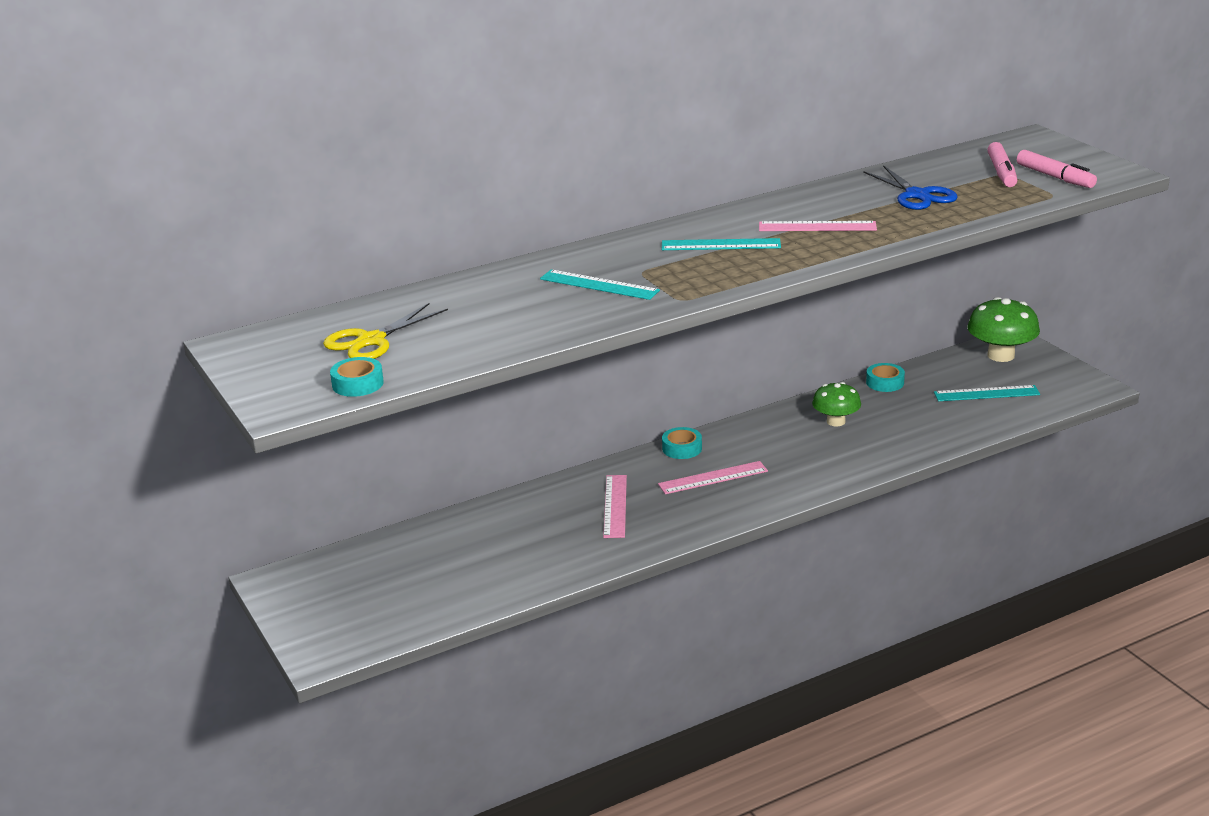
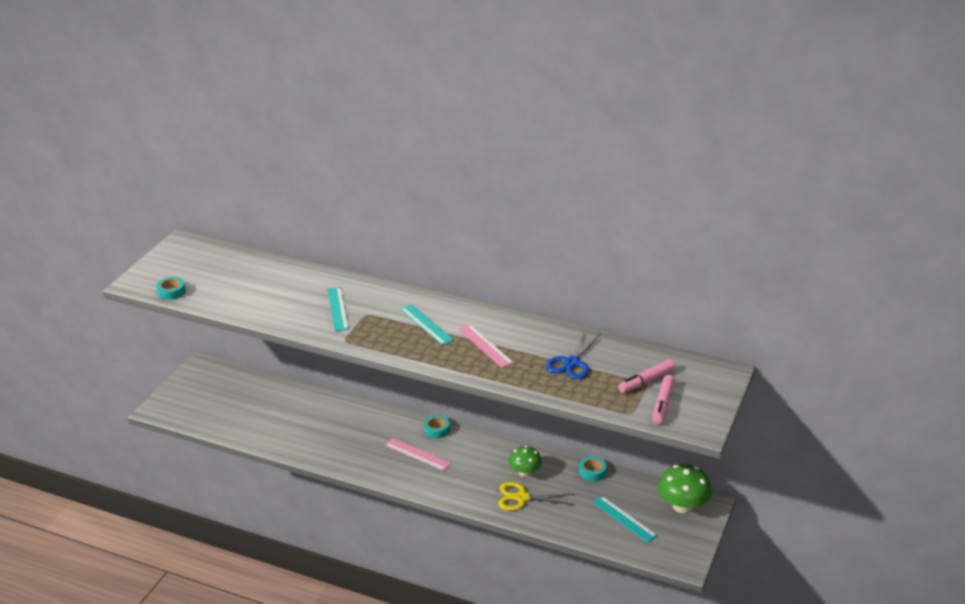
camera: 50 degrees right, 5 degrees up
yellow scissors [323,303,448,359] -> yellow scissors moved to [498,482,574,511]
pink ruler [603,475,627,538] -> none

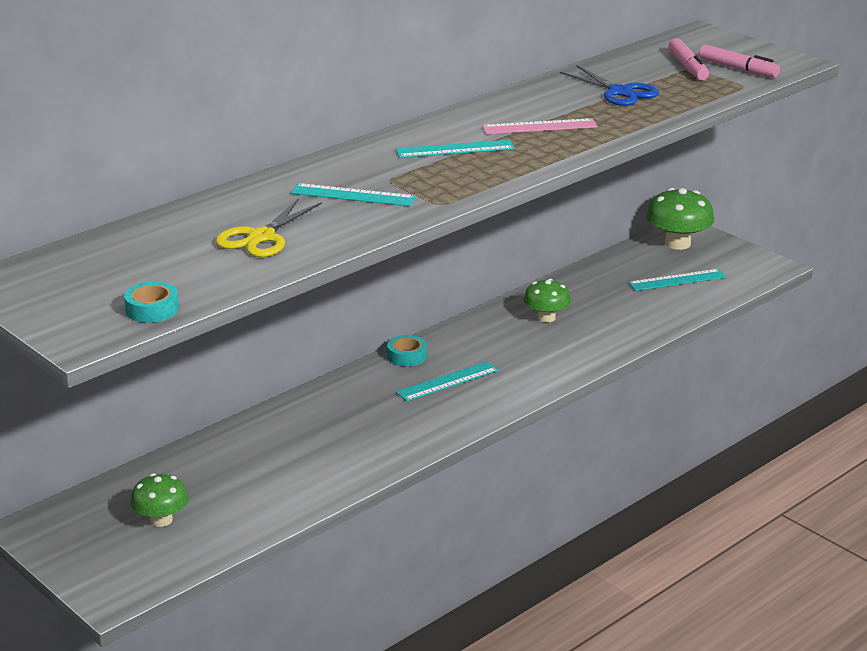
camera: 65 degrees left, 5 degrees down
pink ruler [385,438,451,471] -> turquoise ruler [396,361,499,402]
yellow scissors [498,482,574,511] -> yellow scissors moved to [215,198,322,257]
turquoise tape [579,457,607,481] -> none
none -> green mushroom [130,473,189,527]

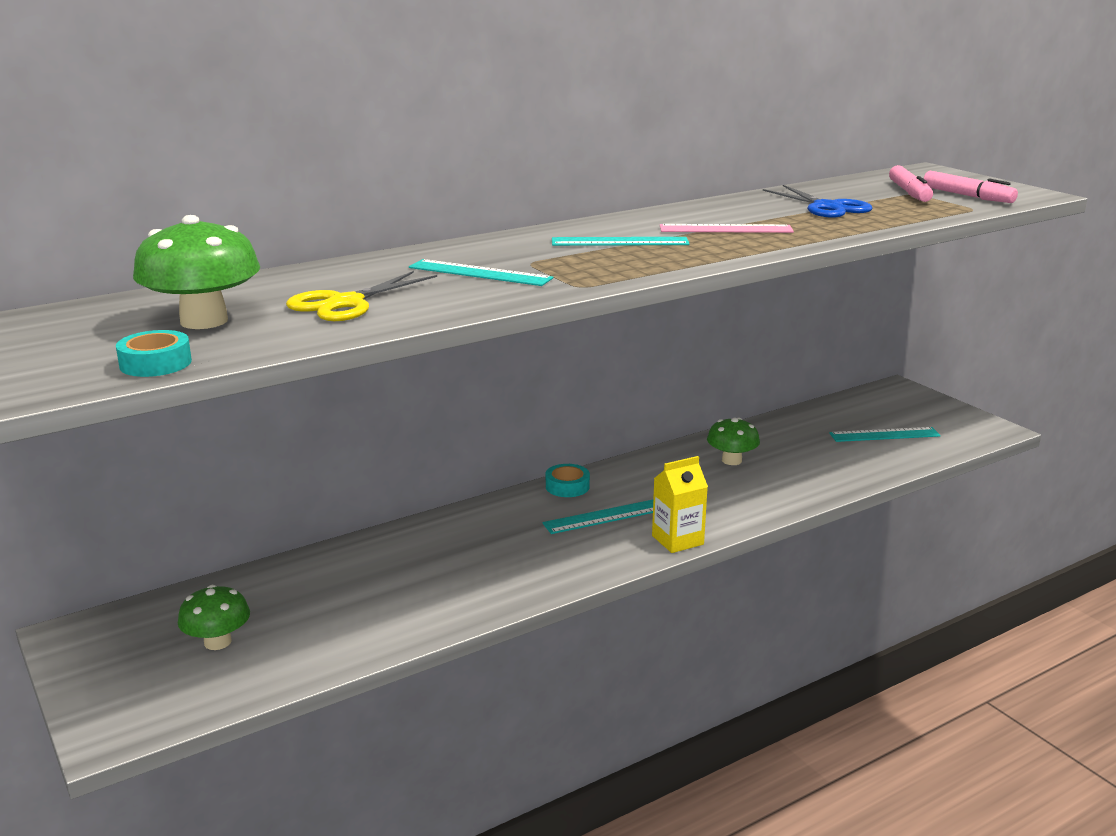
camera: 10 degrees right, 5 degrees down
green mushroom [646,188,714,250] -> green mushroom moved to [133,215,260,329]
none -> yellow carton [652,456,708,553]

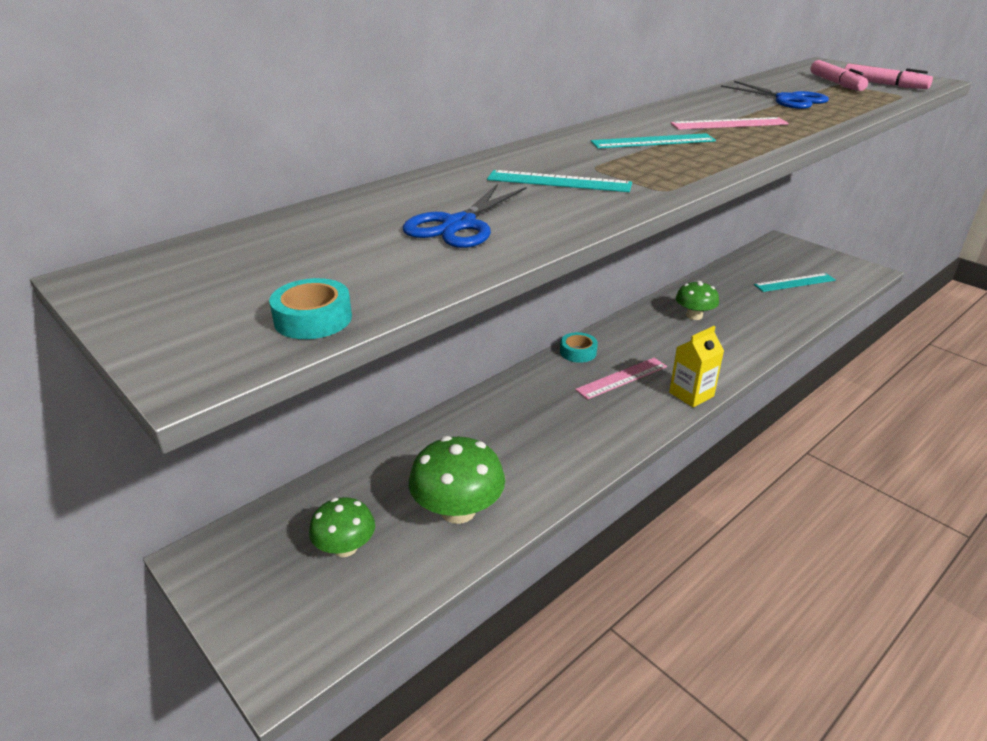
camera: 10 degrees left, 10 degrees up
green mushroom [133,215,260,329] -> green mushroom moved to [409,436,505,524]
yellow scissors [286,271,437,321] -> blue scissors [402,184,526,248]
turquoise ruler [542,500,653,534] -> pink ruler [575,358,667,400]

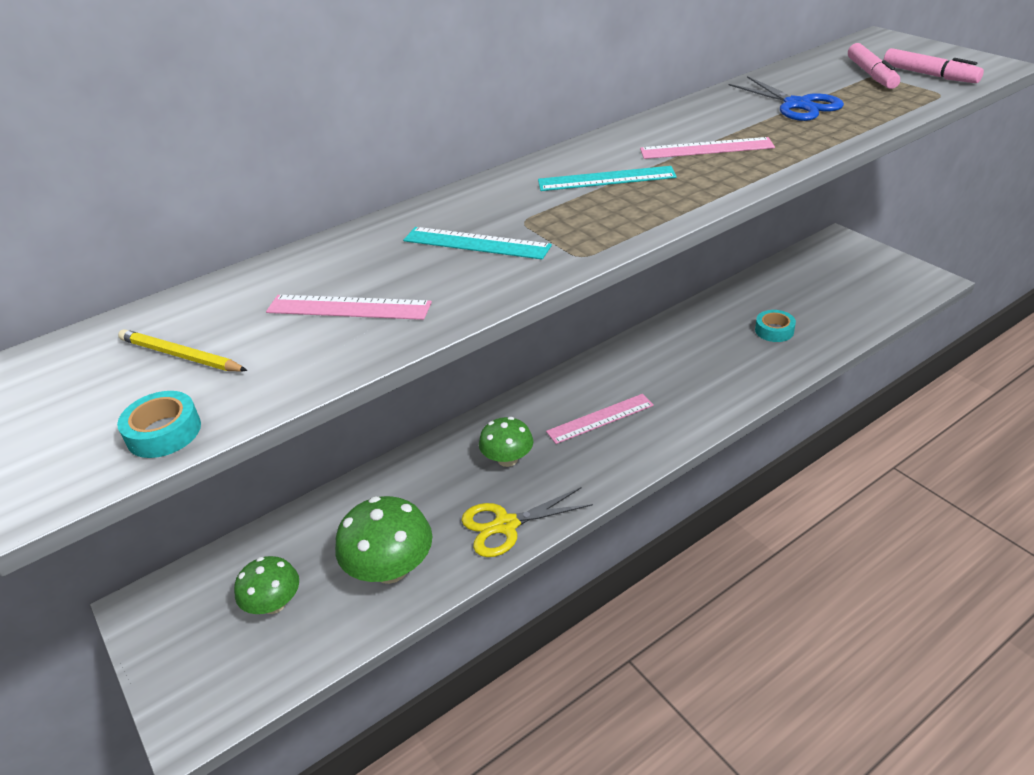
camera: 10 degrees right, 5 degrees up
blue scissors [402,184,526,248] -> pink ruler [266,295,432,320]
turquoise tape [560,332,598,363] -> turquoise tape moved to [755,310,796,342]
yellow carton [669,326,724,408] -> none
green mushroom [676,281,719,320] -> green mushroom moved to [479,417,533,467]
turquoise ruler [754,273,836,292] -> none
none -> yellow pencil [118,329,248,372]
none -> yellow scissors [461,487,593,557]

